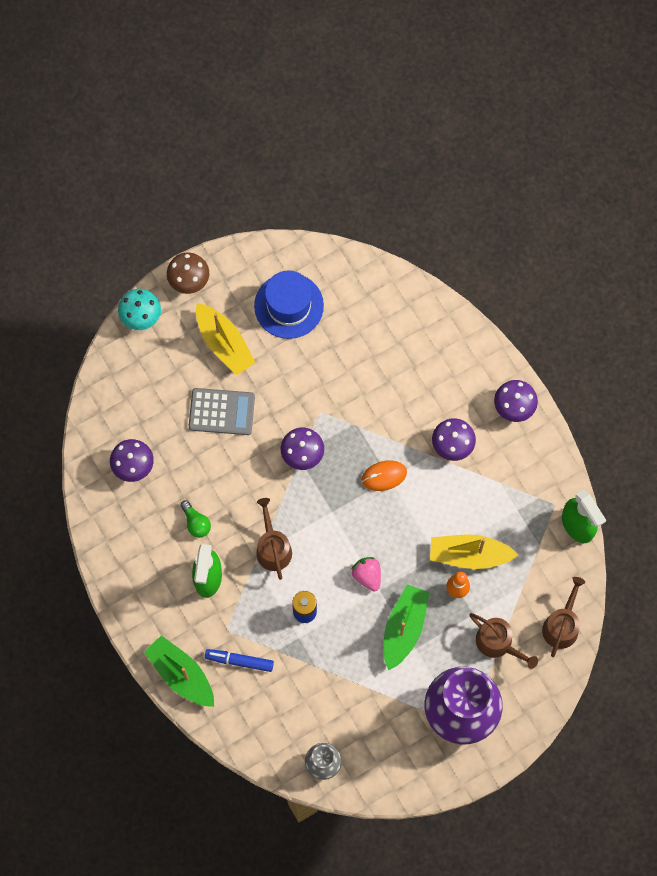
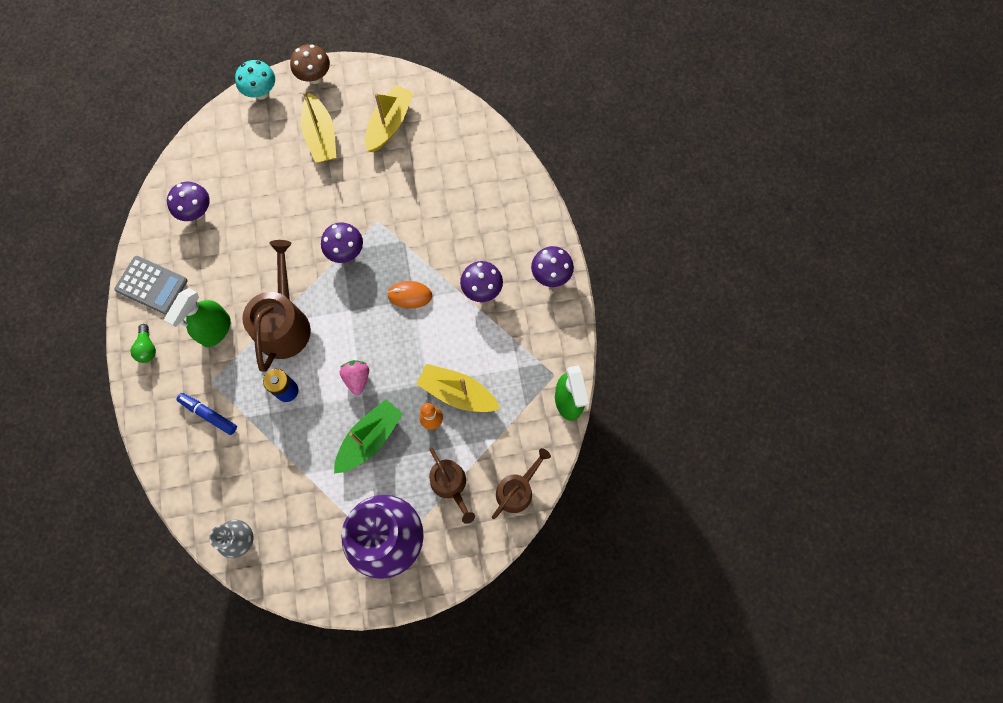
camera: 20 degrees right, 0 degrees up
green boat [144,635,214,707] -> none
green light bulb [180,500,211,538] -> green light bulb moved to [131,324,156,363]
grey calculator [189,388,255,435] -> grey calculator moved to [114,256,188,315]
blue hat [254,271,324,339] -> yellow boat [365,84,414,152]
brown watering can [256,498,292,580] -> brown watering can [242,240,311,372], size x1.61

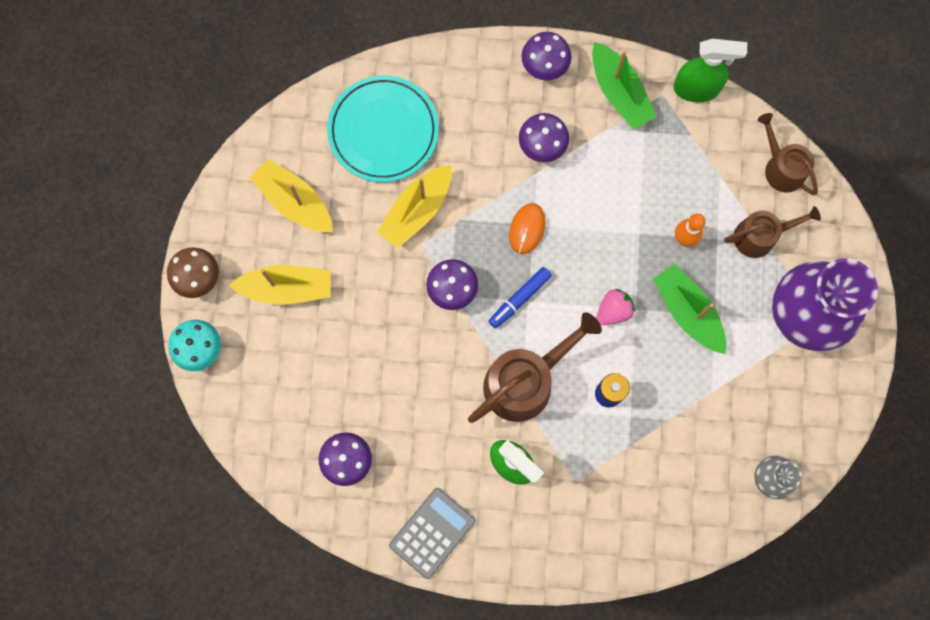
camera: 75 degrees left, 5 degrees up
green light bulb [131,324,156,363] -> none
blue marker [177,393,237,435] -> blue marker moved to [489,267,552,328]
brown watering can [242,240,311,372] -> brown watering can turned 120 degrees clockwise [468,312,602,423]
pink strawberry [340,360,369,395] -> pink strawberry turned 135 degrees clockwise [596,289,635,325]
yellow boat [416,364,500,412] -> yellow boat moved to [377,165,452,249]
none -> turquoise plate [327,75,439,182]
none -> green boat [592,42,656,129]

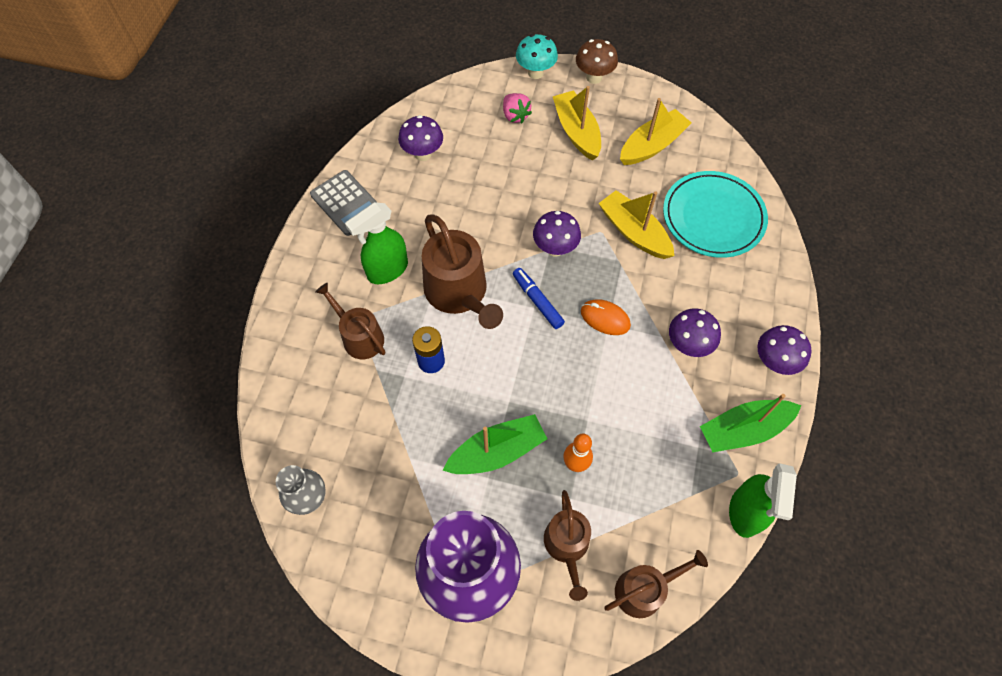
camera: 100 degrees right, 15 degrees down
yellow boat [229,265,331,305] -> yellow boat turned 150 degrees clockwise [553,86,601,161]
pink strawberry [596,289,635,325] -> pink strawberry moved to [503,93,532,123]
none -> brown watering can [315,283,385,359]

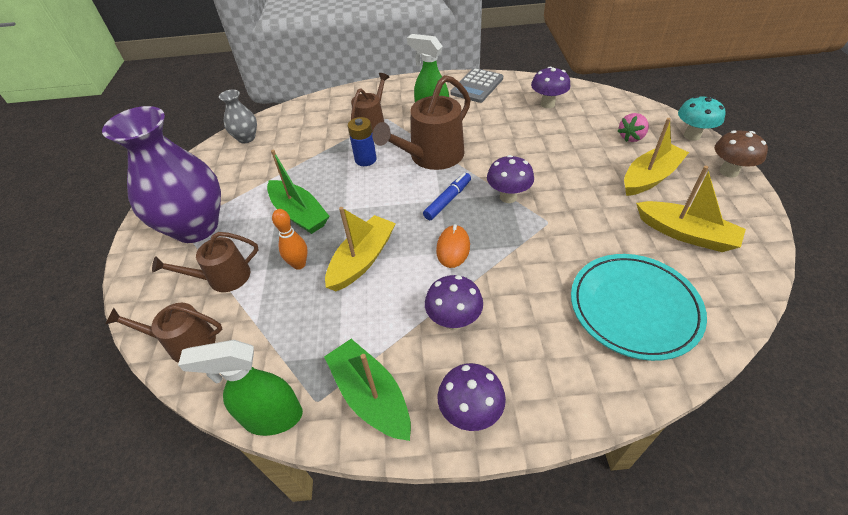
camera: 75 degrees right, 15 degrees down
yellow boat [599,190,674,259] -> yellow boat moved to [325,207,396,291]
brown watering can [604,550,708,618] -> brown watering can turned 135 degrees clockwise [105,303,222,363]

